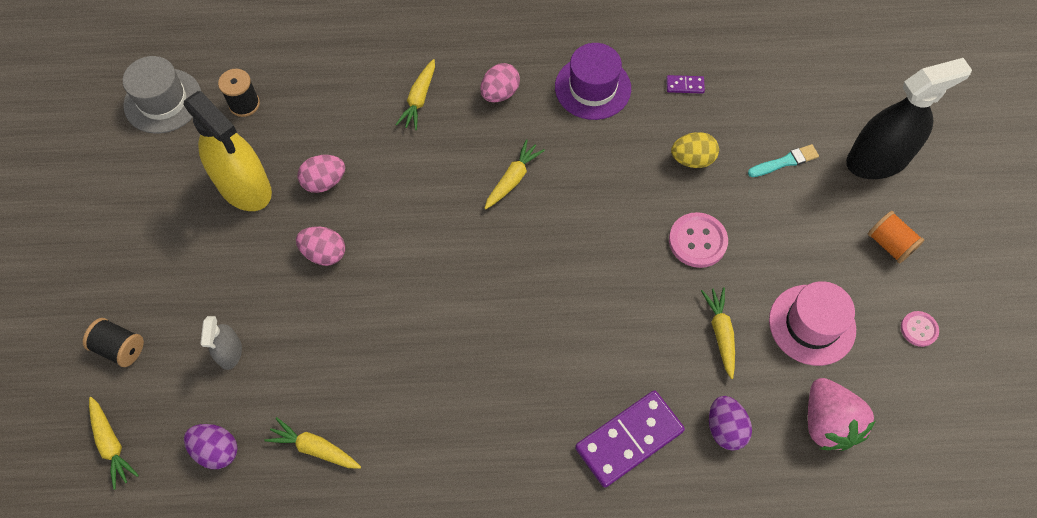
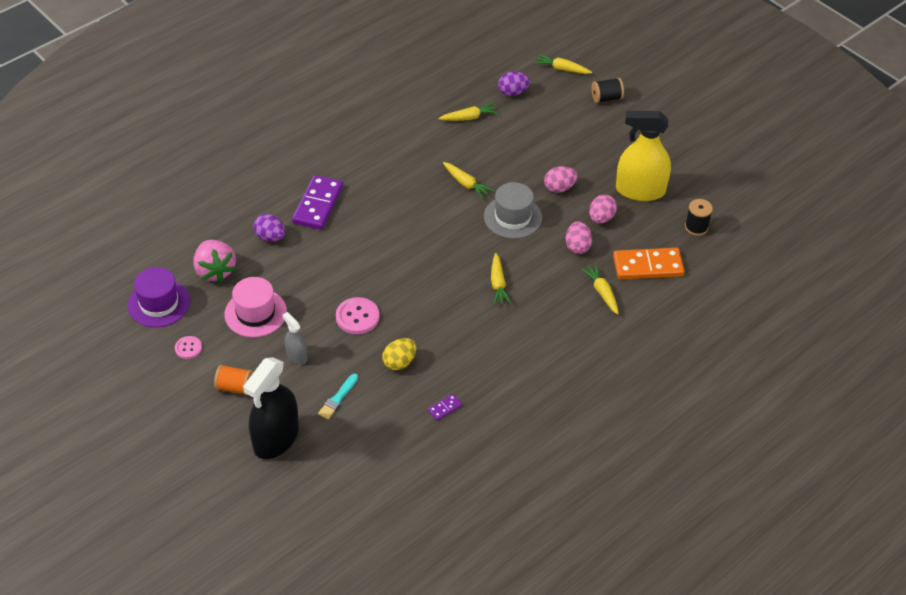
camera: 140 degrees right, 15 degrees down
grey hat [123,56,201,134] -> grey hat moved to [484,182,542,239]
grey spray bottle [200,316,242,370] -> grey spray bottle moved to [283,312,308,365]
pink egg [480,63,520,102] -> pink egg moved to [566,221,592,254]
purple hat [555,43,631,120] -> purple hat moved to [128,267,190,327]
yellow carrot [701,287,735,379] -> yellow carrot moved to [443,162,494,199]
pink strawberry [808,378,876,451] -> pink strawberry turned 150 degrees counterclockwise [193,240,236,282]
none -> orange domino [613,248,685,280]

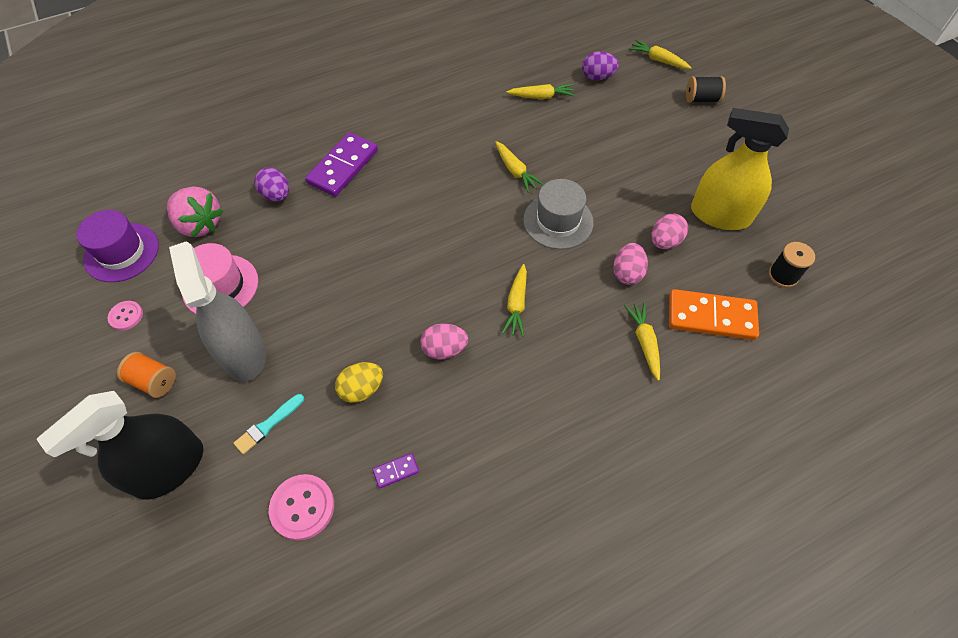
camera: 15 degrees right, 10 degrees up
pink strawberry [193,240,236,282] -> pink strawberry turned 45 degrees counterclockwise [167,187,223,237]
grey spray bottle [283,312,308,365] -> grey spray bottle [169,241,266,382], size x2.05
pink button [336,297,379,334] -> pink button moved to [269,474,334,540]
pink egg [544,166,577,193] -> pink egg moved to [420,323,468,360]

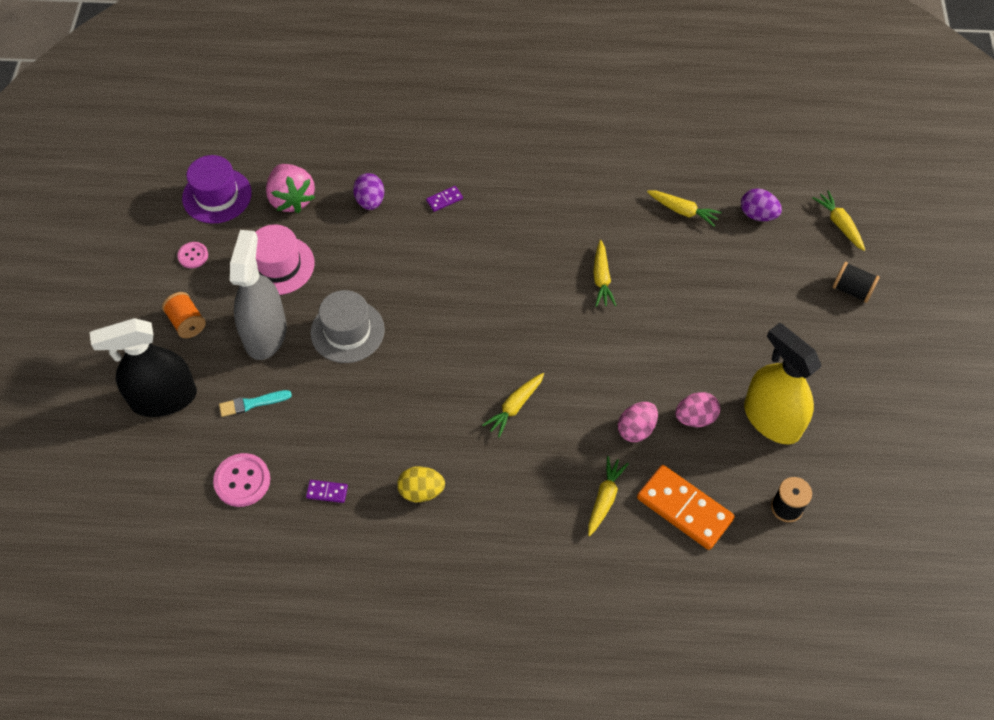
camera: 30 degrees right, 0 degrees up
purple domino [305,132,378,197] -> purple domino [426,186,463,212], size x0.44
yellow egg [335,362,383,403] -> yellow egg moved to [397,466,445,502]
pink egg [420,323,468,360] -> none
grey hat [523,179,594,249] -> grey hat moved to [310,290,385,363]

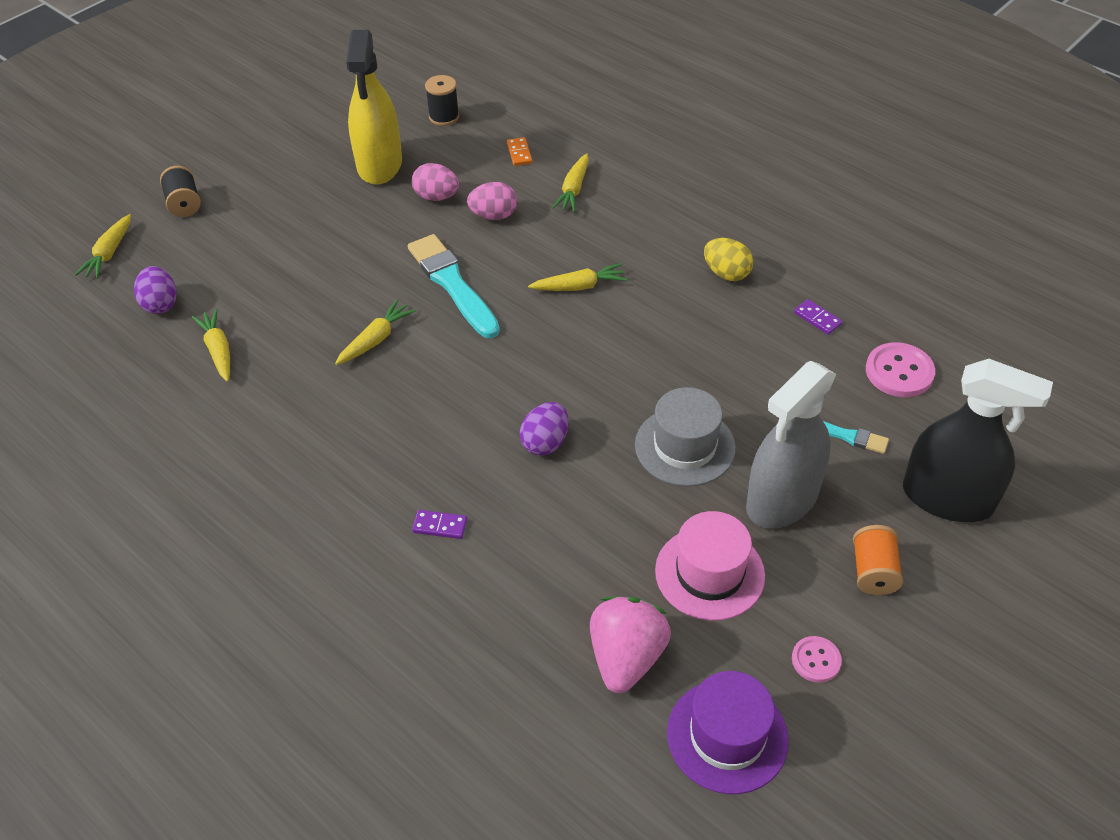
camera: 140 degrees left, 10 degrees down
purple egg [353,173,384,210] -> purple egg moved to [520,402,568,456]
yellow carrot [588,456,629,536] -> yellow carrot turned 45 degrees counterclockwise [552,153,589,212]
orange domino [637,465,735,550] -> orange domino [507,137,532,166], size x0.44
none -> turquoise brush [408,234,500,338]

